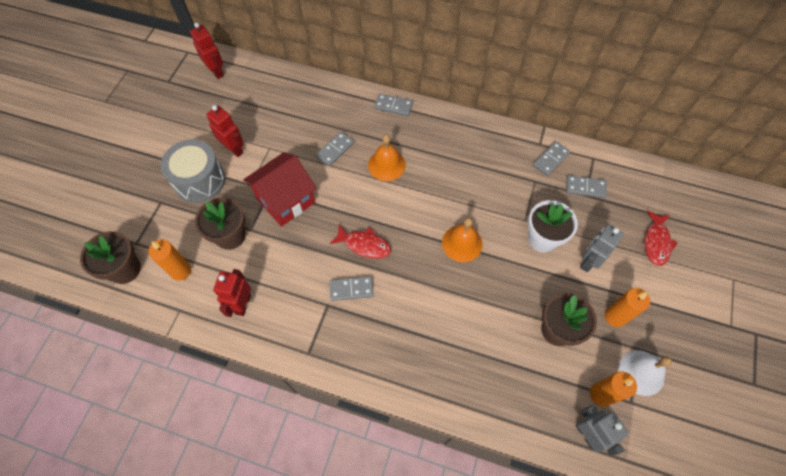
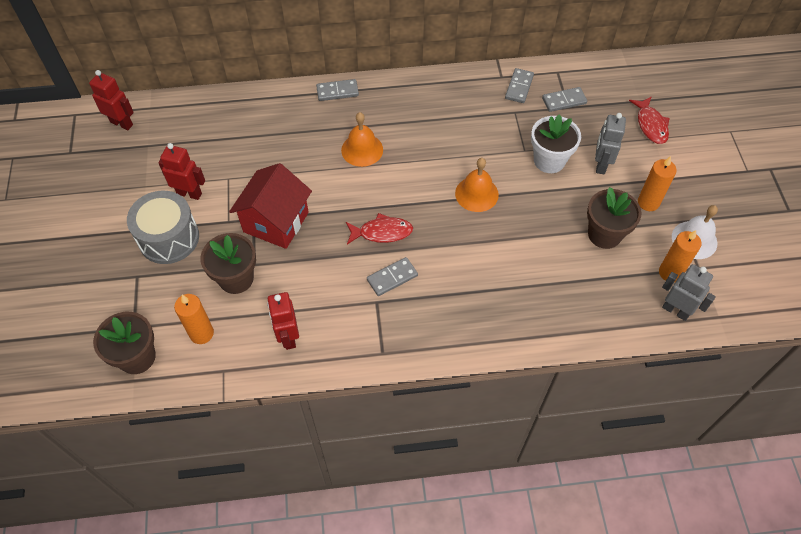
camera: 25 degrees left, 5 degrees down
grey domino [316,132,354,166] -> none

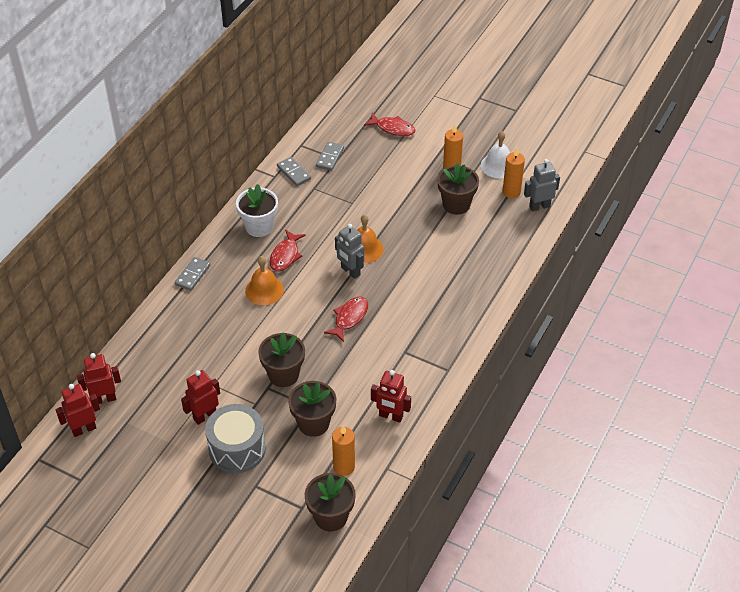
camera: 55 degrees left, 10 degrees down
red house [229,163,312,249] -> brown flower pot [258,332,305,387]
grey domino [367,257,418,296] -> none
white flower pot [531,114,581,173] -> white flower pot moved to [236,184,278,237]
grey robot [595,113,626,174] -> grey robot moved to [335,224,364,279]
none -> red robot [77,353,121,404]
none -> red fish [270,230,306,272]

